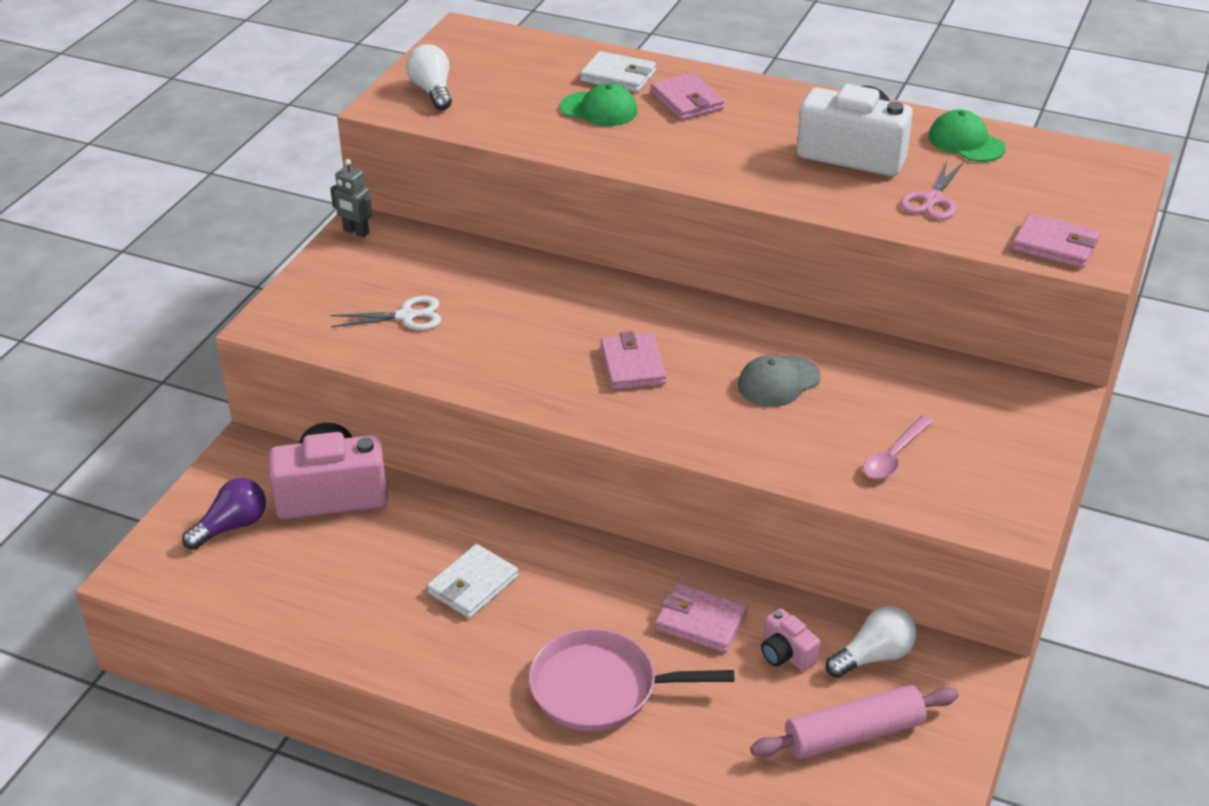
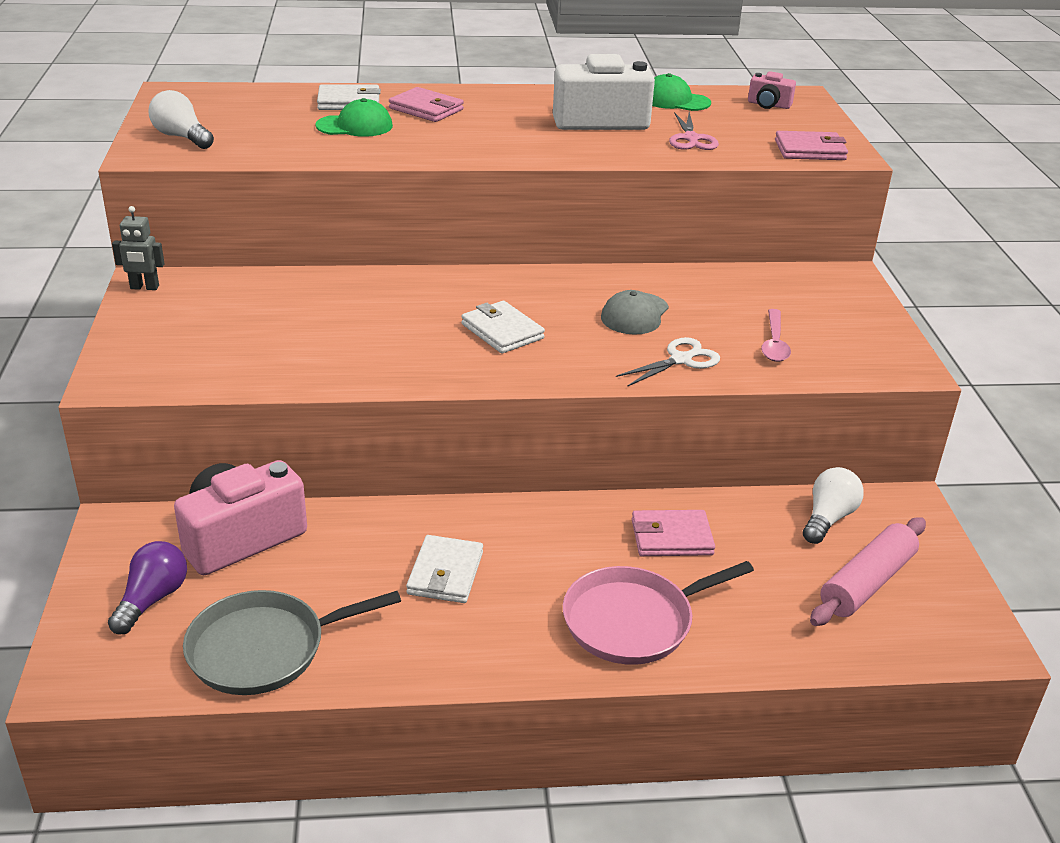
camera: 30 degrees left, 5 degrees down
white scissors [330,296,441,330] -> white scissors moved to [616,337,720,387]
pink wallet [600,331,666,390] -> white wallet [461,301,545,353]
pink camera [761,608,820,671] -> pink camera moved to [748,71,796,109]
none -> grey pan [183,590,401,695]

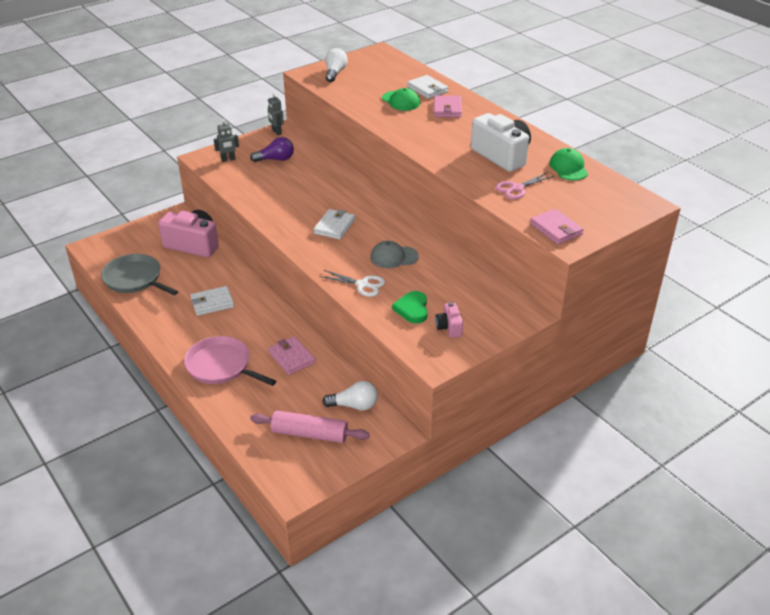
camera: 60 degrees right, 5 degrees up
purple light bulb [108,541,187,635] -> purple light bulb moved to [250,137,294,162]
pink camera [748,71,796,109] -> pink camera moved to [435,302,463,338]
pink spoon [761,309,791,362] -> green heart [392,291,428,323]
none -> grey robot [214,119,239,162]

